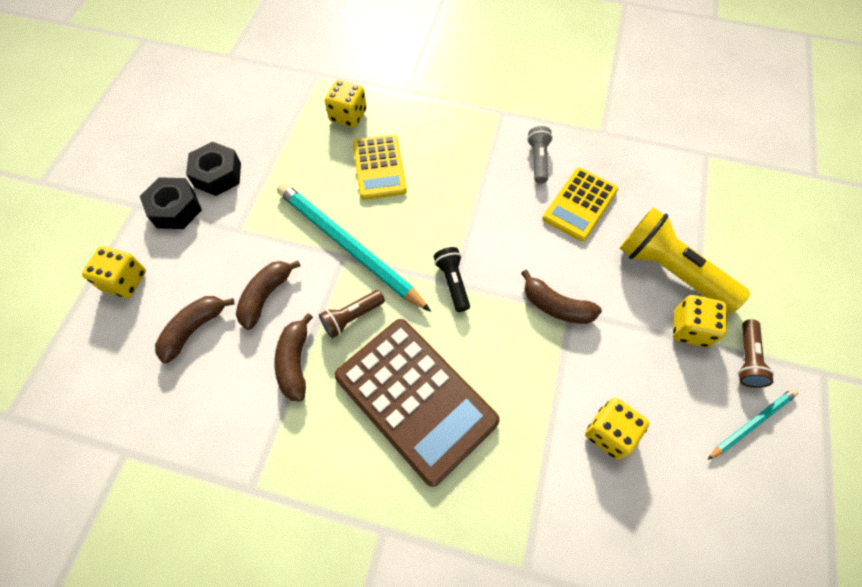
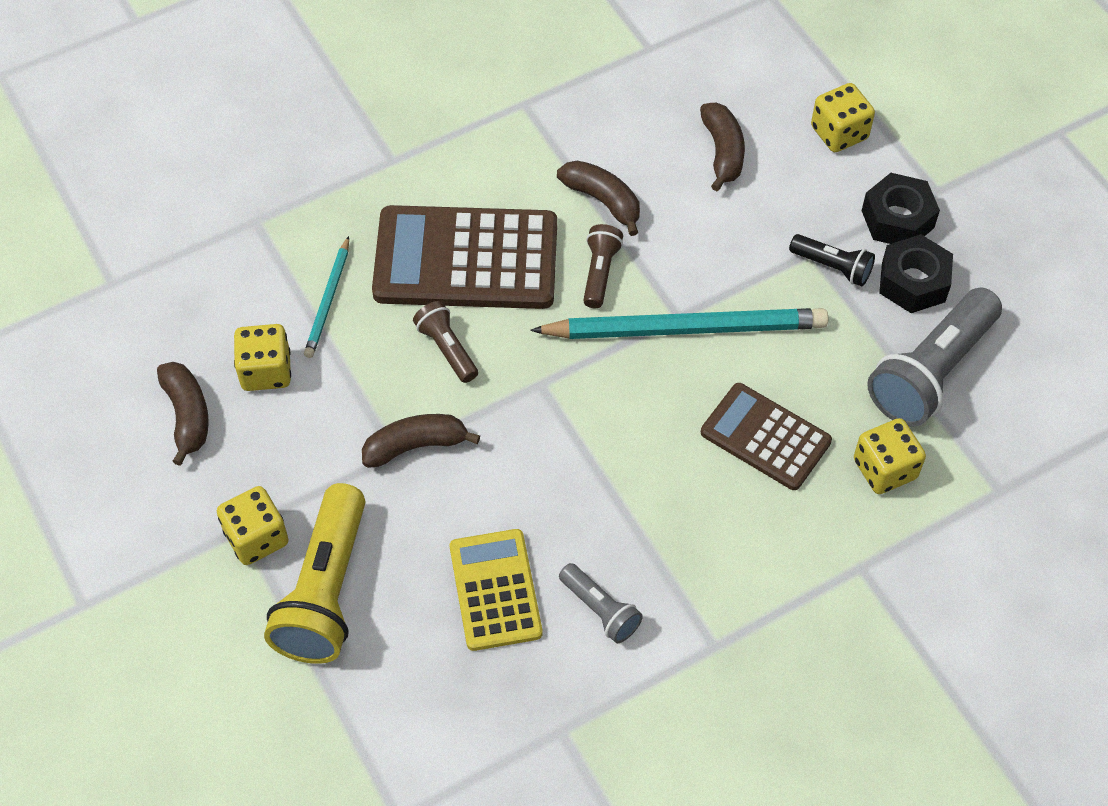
camera: 135 degrees right, 5 degrees down
brown banana [236,260,301,330] -> brown banana moved to [157,362,209,466]
yellow calculator [353,134,407,200] -> brown calculator [701,383,832,490]
black flashlight [434,247,470,312] -> black flashlight moved to [789,234,875,286]
yellow flashlight [620,207,750,313] -> yellow flashlight turned 105 degrees clockwise [264,483,365,664]
turquoise pencil [707,388,798,460] -> turquoise pencil moved to [304,236,349,358]
brown flashlight [738,319,774,388] -> brown flashlight moved to [413,301,478,383]
none -> grey flashlight [867,287,1002,427]

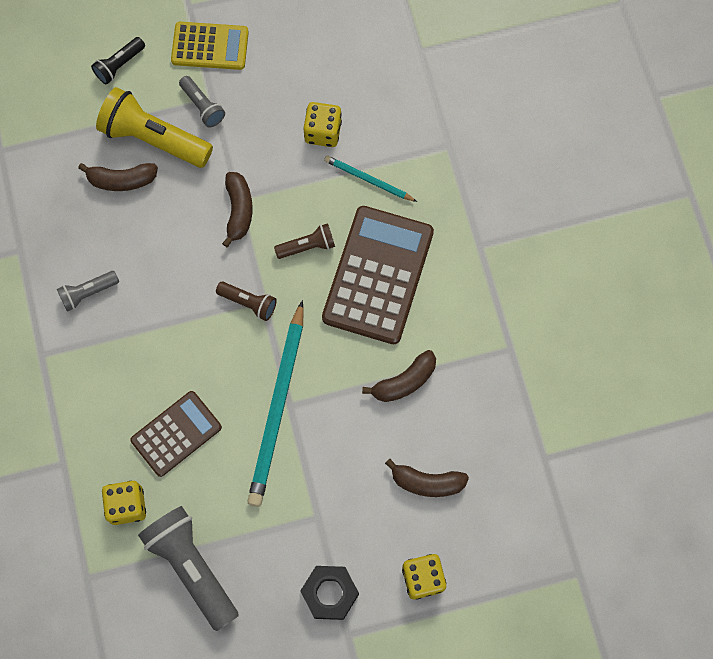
camera: 105 degrees right, 15 degrees up
brown banana [157,362,209,466] -> brown banana moved to [78,163,158,191]
yellow dice [217,486,289,565] -> grey flashlight [179,76,225,127]
yellow calculator [450,529,542,651] -> yellow calculator moved to [171,22,249,70]
brown flashlight [583,224,623,308] -> brown flashlight moved to [216,282,277,321]
black flashlight [789,234,875,286] -> black flashlight moved to [91,37,145,84]
black nut [879,234,953,313] -> none

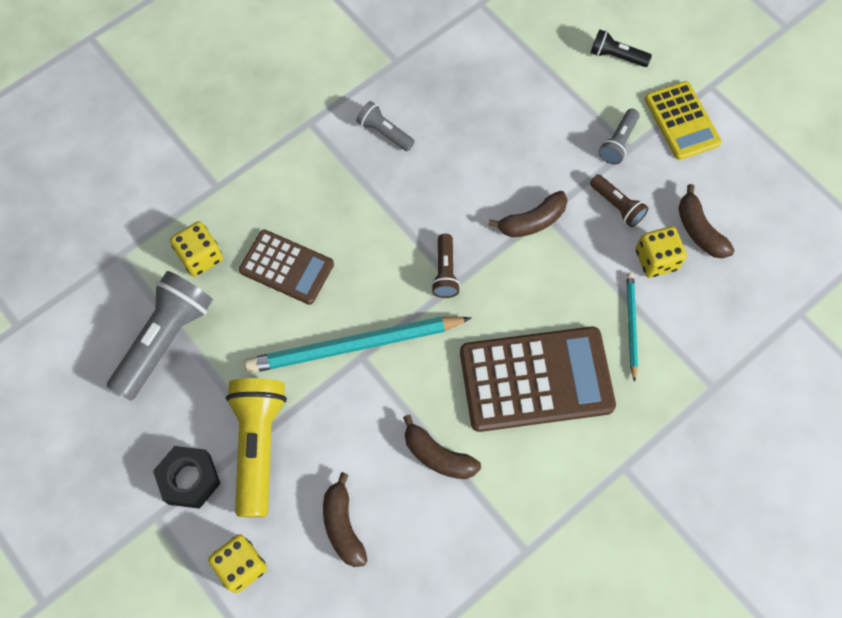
camera: 65 degrees right, 5 degrees down
brown banana [78,163,158,191] -> brown banana moved to [678,184,735,259]
yellow flashlight [96,87,213,168] -> yellow flashlight moved to [226,378,287,517]
brown flashlight [274,223,335,259] -> brown flashlight moved to [590,174,649,227]

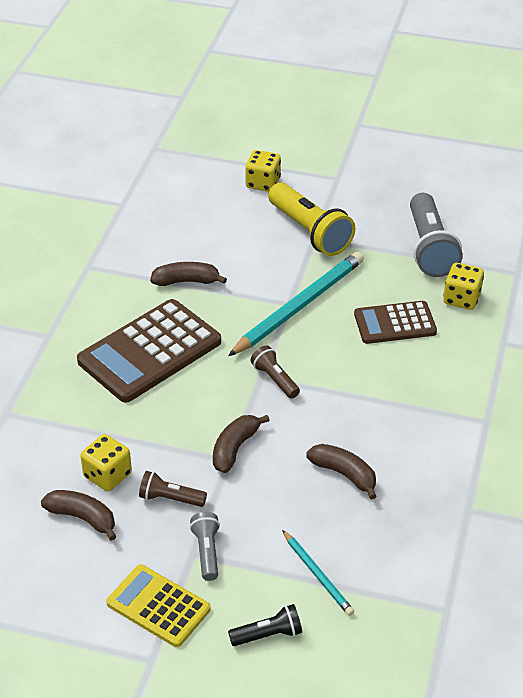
camera: 145 degrees right, 25 degrees down
black nut [153,446,221,509] -> none
brown banana [323,472,367,567] -> brown banana moved to [306,444,377,499]
grey flashlight [356,101,415,151] -> none
turquoise pencil [626,273,638,382] -> turquoise pencil moved to [282,530,354,616]

